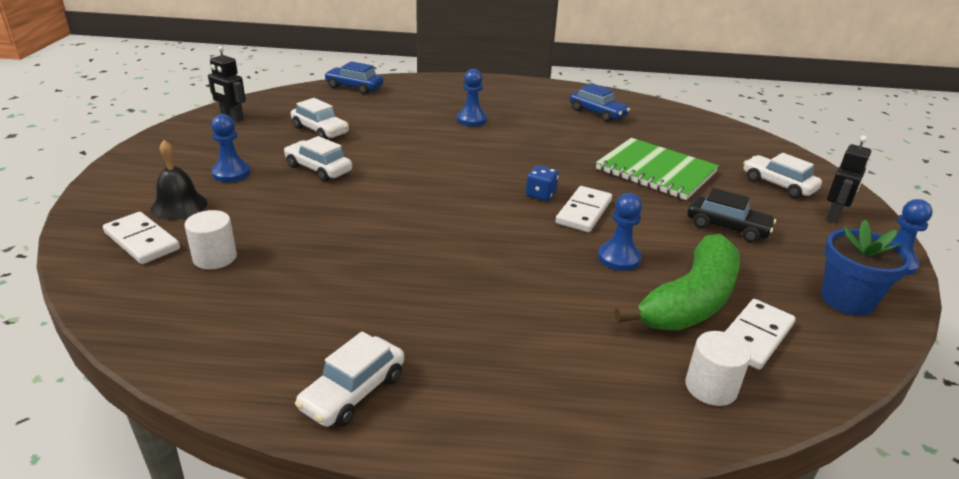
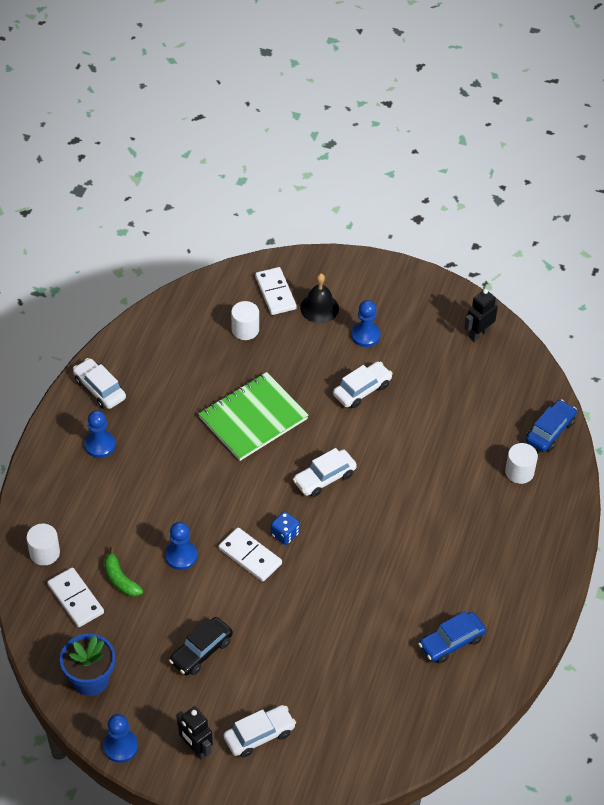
camera: 105 degrees right, 20 degrees up
white domino [103,212,180,264] -> white domino turned 75 degrees counterclockwise [255,267,297,315]
white car [291,98,349,139] -> white car moved to [293,448,357,497]
blue pawn [457,69,487,126] -> blue pawn moved to [84,410,116,458]
green notebook [596,138,719,200] -> green notebook moved to [198,372,309,461]
green banana [615,234,740,330] -> green banana [104,547,143,597], size x0.47
none -> white cylinder [505,443,538,484]

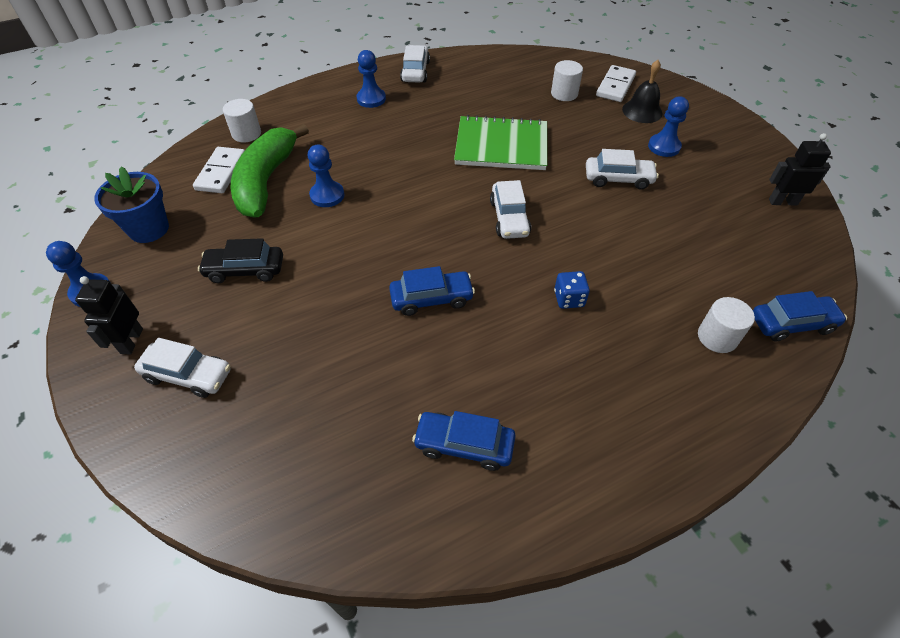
camera: 45 degrees right, 0 degrees up
green banana [104,547,143,597] -> green banana [231,124,309,218], size x2.11
white domino [219,527,282,582] -> none
blue dice [271,512,300,545] -> blue dice moved to [554,271,590,309]
white car [293,448,357,497] -> white car turned 105 degrees counterclockwise [490,180,531,239]
none -> blue car [389,266,475,316]

